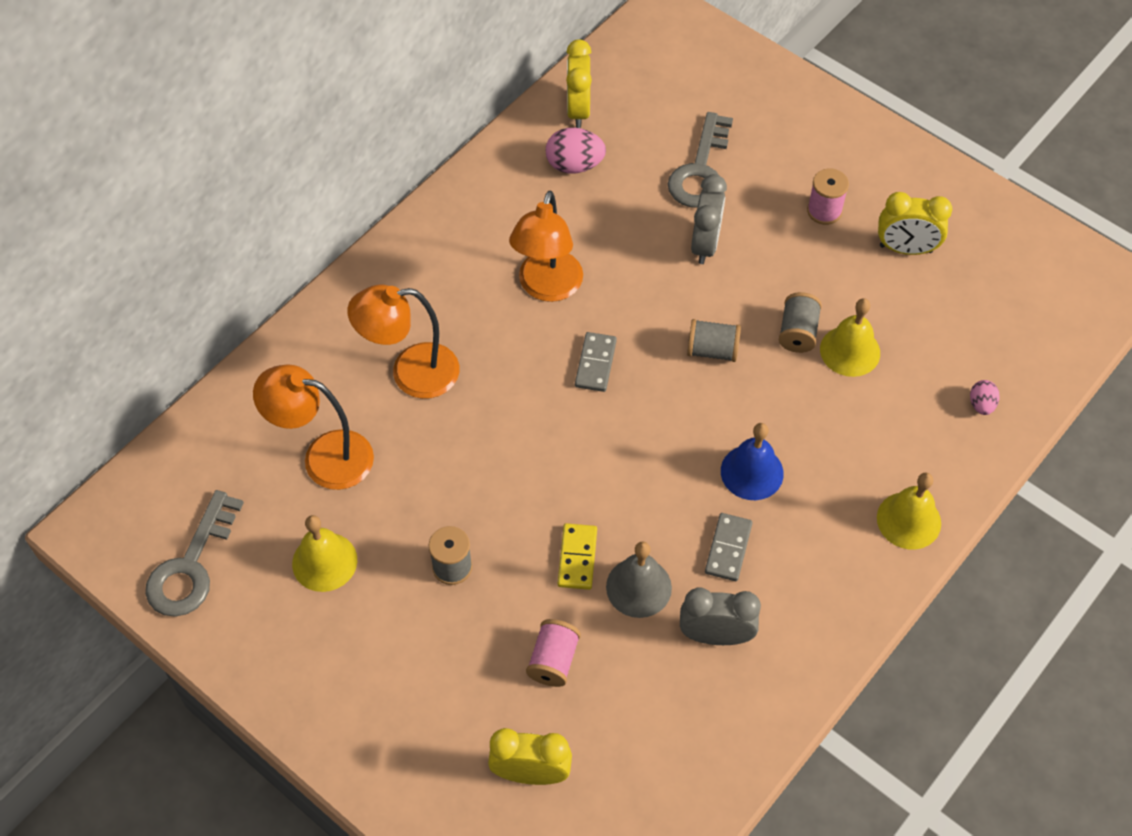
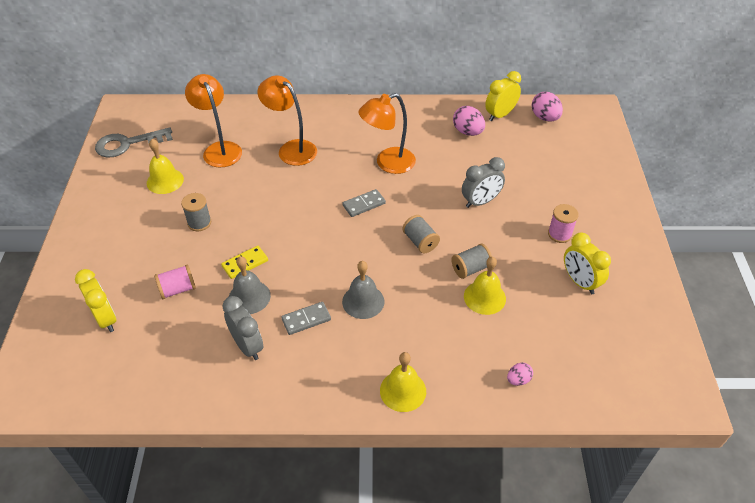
camera: 50 degrees right, 10 degrees down
grey key [668,112,733,208] -> none
blue bell [721,423,784,500] -> grey bell [342,261,384,319]
none -> pink egg [532,92,563,121]

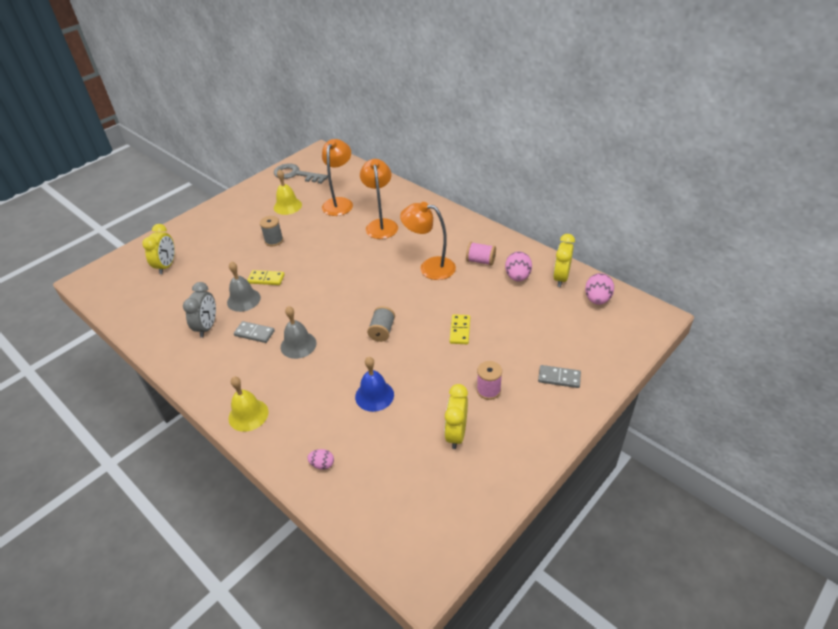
camera: 45 degrees right, 5 degrees down
pink spool [154,264,196,299] -> pink spool moved to [466,242,496,266]
grey domino [342,189,386,217] -> grey domino moved to [538,365,581,388]
grey spool [451,244,492,279] -> none
grey clock [462,157,505,208] -> yellow domino [449,314,470,344]
yellow bell [464,257,506,315] -> blue bell [355,357,394,412]
yellow clock [485,71,521,121] -> yellow clock turned 75 degrees counterclockwise [553,234,575,287]

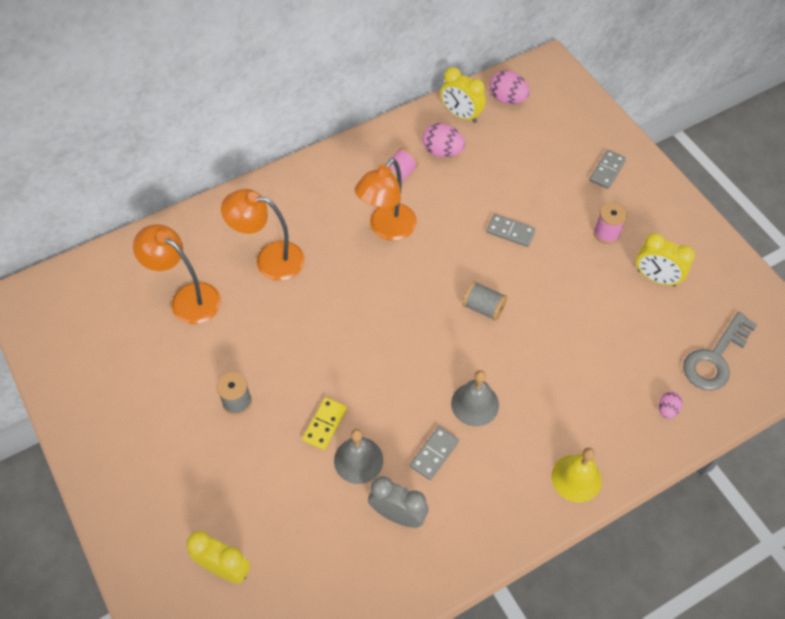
camera: 75 degrees left, 15 degrees up
grey key [274,163,328,184] -> grey key moved to [683,312,758,390]
yellow bell [274,169,302,215] -> none
blue bell [355,357,394,412] -> none
yellow domino [449,314,470,344] -> grey domino [486,214,536,247]

